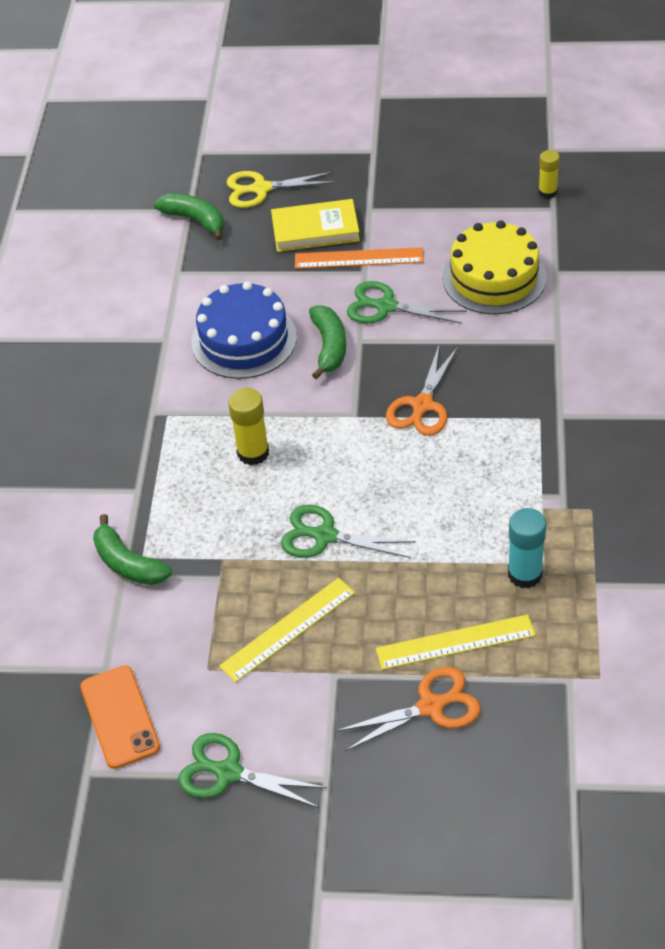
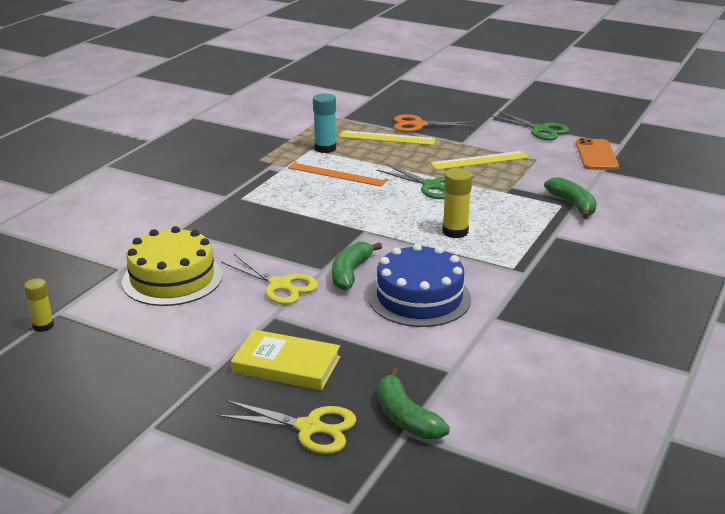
camera: 160 degrees left, 20 degrees down
orange ruler [295,247,424,269] -> orange ruler moved to [288,161,388,186]
green scissors [347,281,467,324] -> yellow scissors [221,254,318,304]
orange scissors [386,346,458,436] -> none

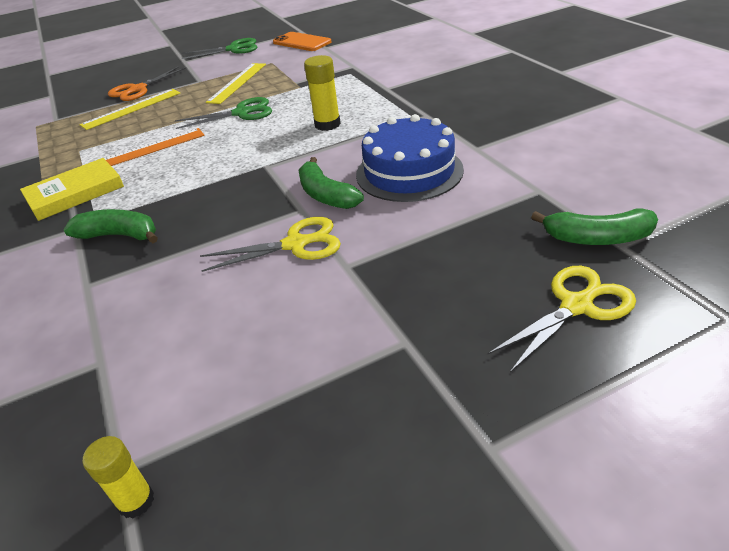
camera: 50 degrees left, 10 degrees up
yellow cake [122,226,223,306] -> none
yellow book [231,329,340,390] -> yellow book moved to [20,158,124,221]
turquoise glue stick [313,93,336,153] -> none
green banana [544,177,597,219] -> green banana moved to [64,209,158,243]

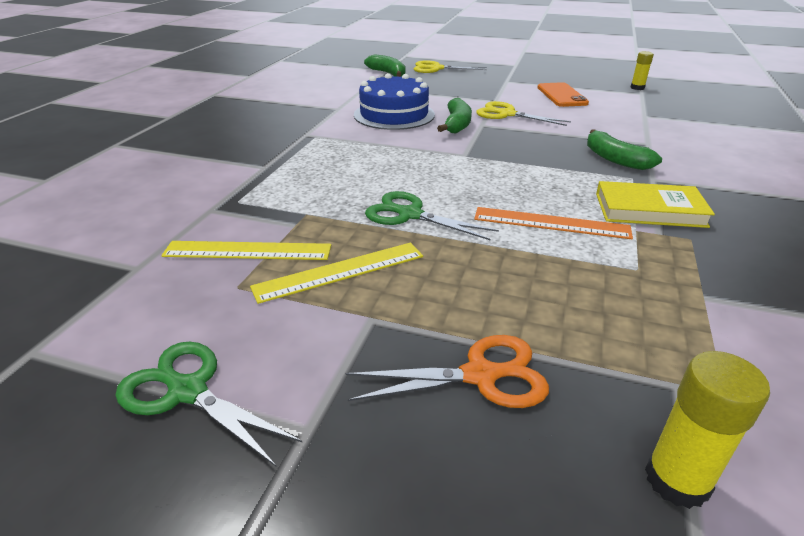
camera: 140 degrees left, 5 degrees down
yellow ruler [80,89,180,130] -> yellow ruler moved to [161,241,331,260]
orange phone [273,32,331,51] -> orange phone moved to [537,82,589,107]
yellow glue stick [304,55,341,131] -> yellow glue stick moved to [645,351,770,509]

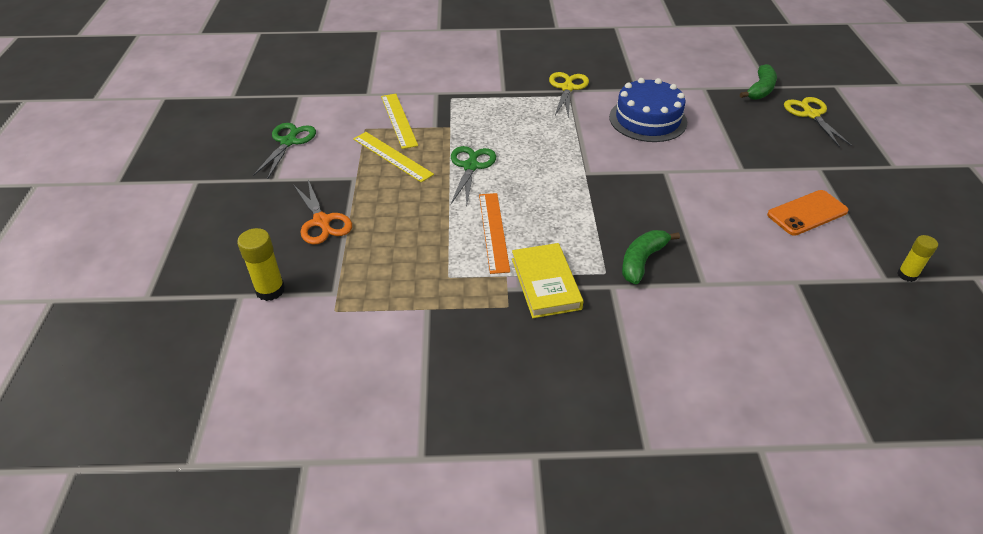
camera: 70 degrees right, 10 degrees up
green banana [437,98,472,134] -> none
yellow scissors [476,101,571,126] -> yellow scissors moved to [549,72,589,119]

